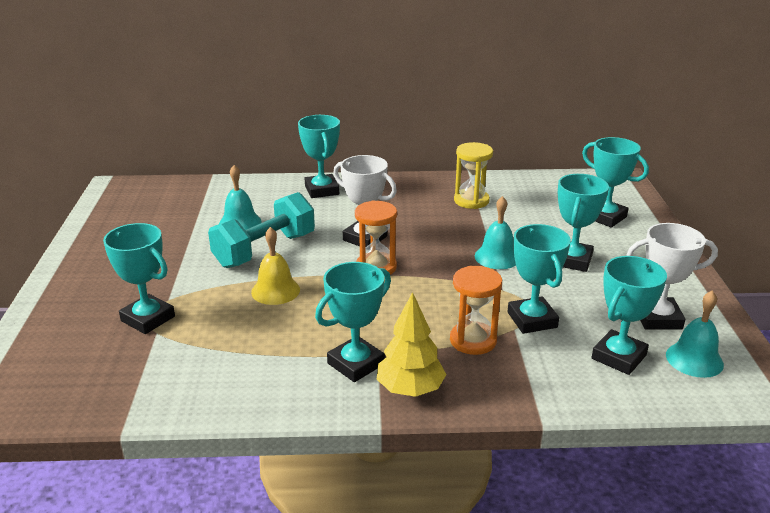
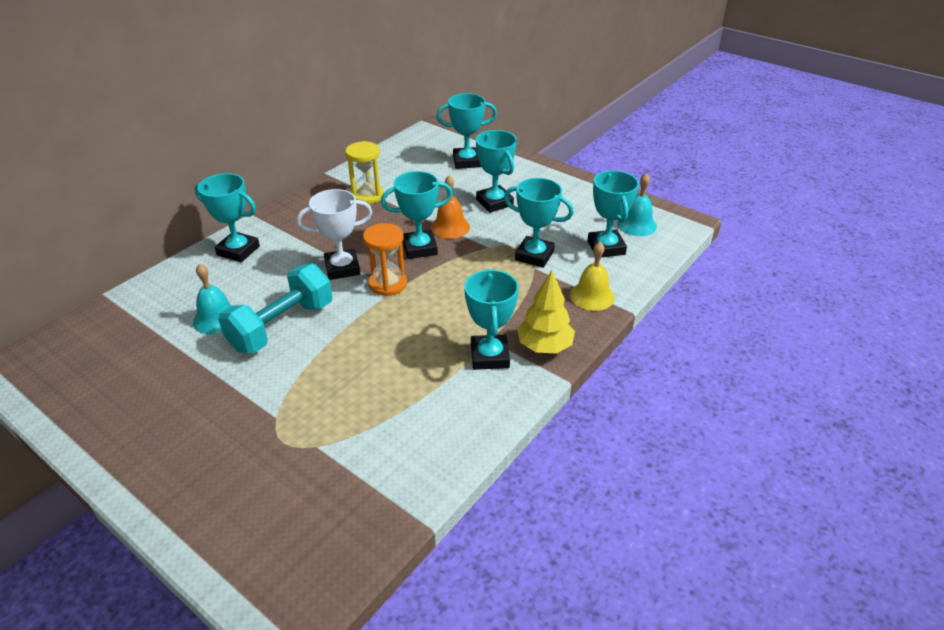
camera: 50 degrees left, 10 degrees up
turquoise trophy [103,223,175,334] -> turquoise trophy moved to [381,171,453,259]
turquoise dumbbell [208,192,315,268] -> turquoise dumbbell turned 45 degrees clockwise [218,264,333,353]
yellow bell [251,227,300,305] -> yellow bell moved to [570,242,615,311]
orange hourglass [450,266,502,355] -> none
turquoise bell [475,196,516,269] -> orange bell [431,175,470,239]
white trophy [626,223,718,330] -> none

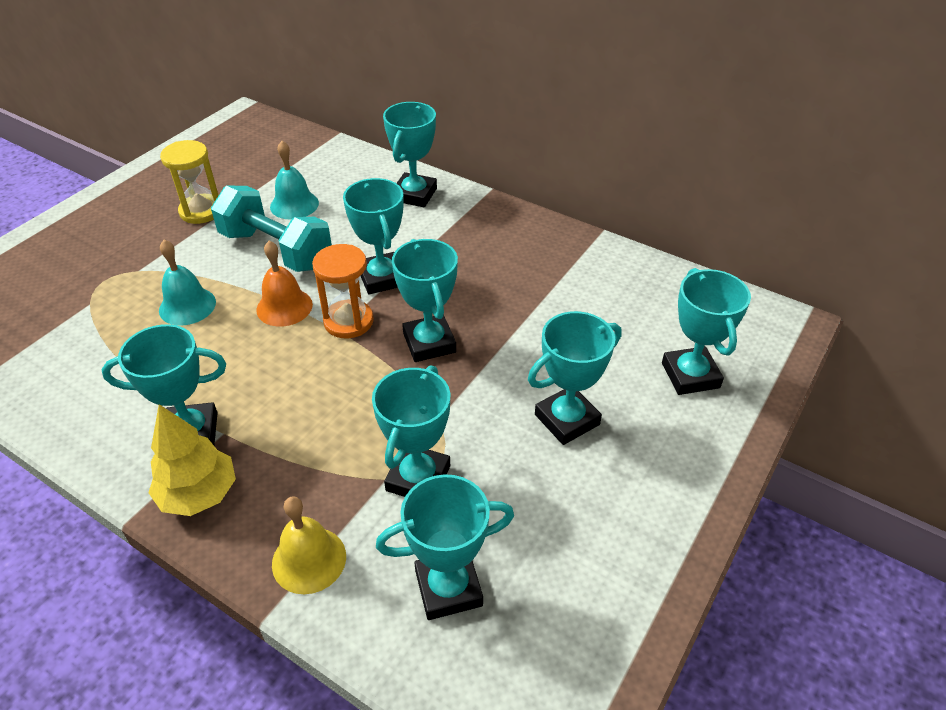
camera: 85 degrees right, 5 degrees up
white trophy [297,189,372,280] -> turquoise trophy [343,178,404,294]
yellow hourglass [345,141,384,204] -> yellow hourglass moved to [160,140,219,224]
orange bell [431,175,470,239] -> orange bell moved to [256,241,313,327]
turquoise bell [617,173,657,236] -> turquoise bell moved to [159,240,216,325]

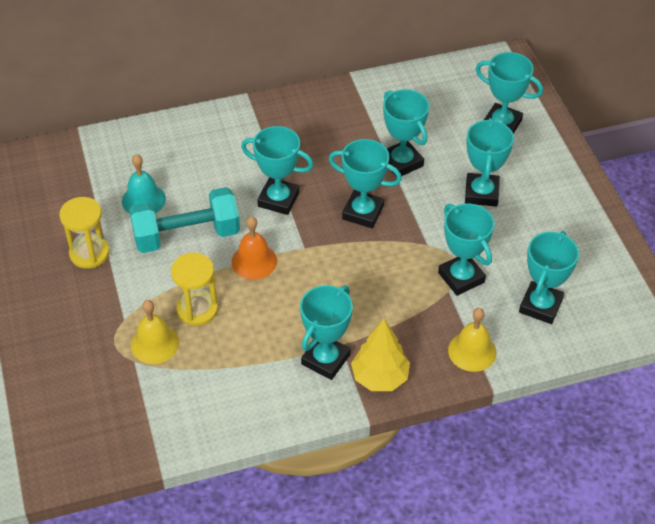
camera: 50 degrees left, 5 degrees up
turquoise bell [159,240,216,325] -> yellow hourglass [171,253,218,326]
orange hourglass [312,244,374,338] -> none
turquoise trophy [383,102,437,207] -> turquoise trophy moved to [383,89,429,177]
none -> yellow bell [131,300,179,364]

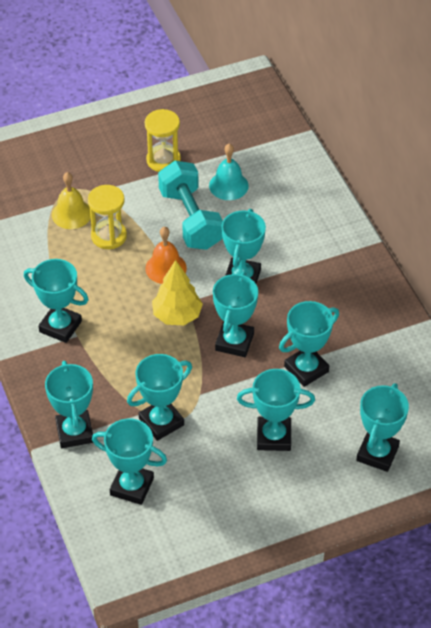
camera: 85 degrees right, 0 degrees up
yellow tree [351,319,410,391] -> yellow tree moved to [152,260,203,326]
yellow bell [448,308,496,372] -> turquoise trophy [45,361,93,448]

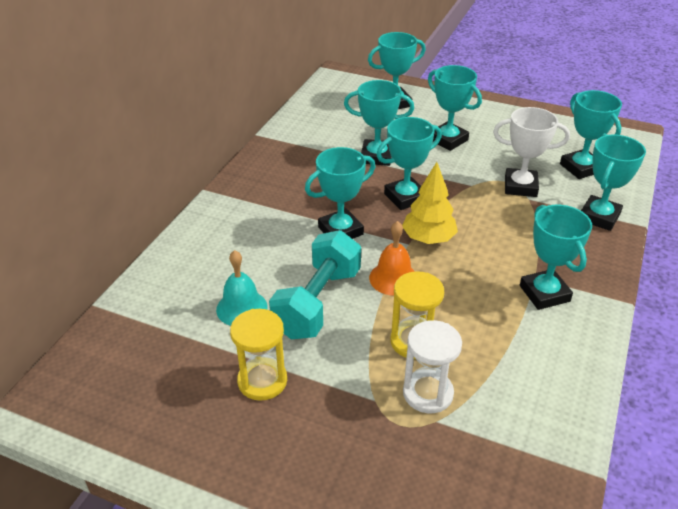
camera: 135 degrees left, 10 degrees down
yellow bell [52,172,91,229] -> white hourglass [403,320,462,413]
turquoise trophy [127,354,192,441] -> white trophy [493,107,570,197]

